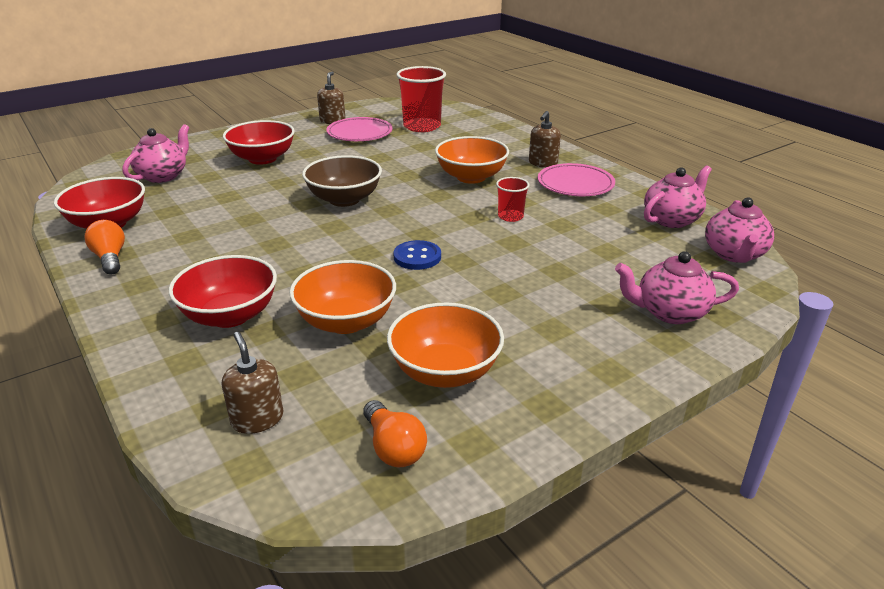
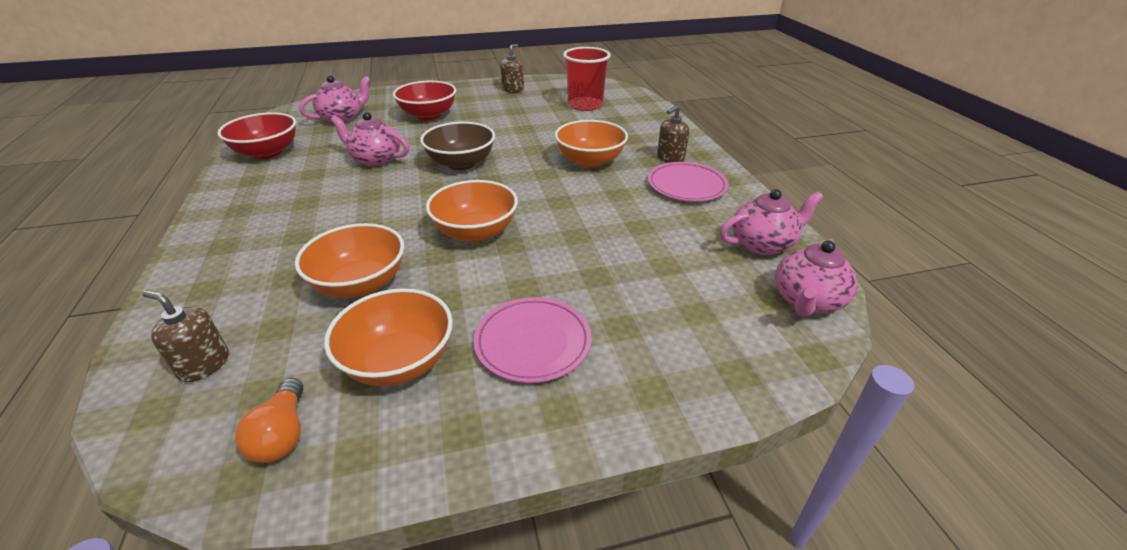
camera: 20 degrees right, 5 degrees up
orange light bulb [84,220,125,275] -> none
red bowl [169,255,277,328] -> none
brown soap dispenser [222,332,284,434] -> brown soap dispenser turned 60 degrees counterclockwise [142,290,229,382]
pink plate [326,117,392,141] -> pink plate moved to [473,297,592,383]
blue button [393,240,441,270] -> orange bowl [426,180,518,242]
red cup [496,177,530,222] -> none
pink teapot [615,251,739,324] -> pink teapot moved to [330,112,409,166]

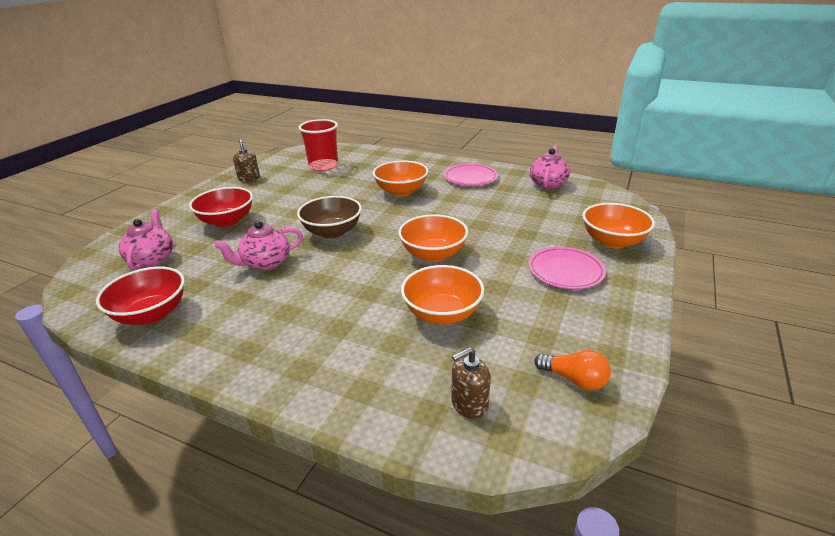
camera: 50 degrees left, 5 degrees down
orange bowl [324,288,453,386] -> orange bowl moved to [582,203,655,249]
brown soap dispenser [657,105,689,163] -> none
pink teapot [775,239,858,316] -> none

